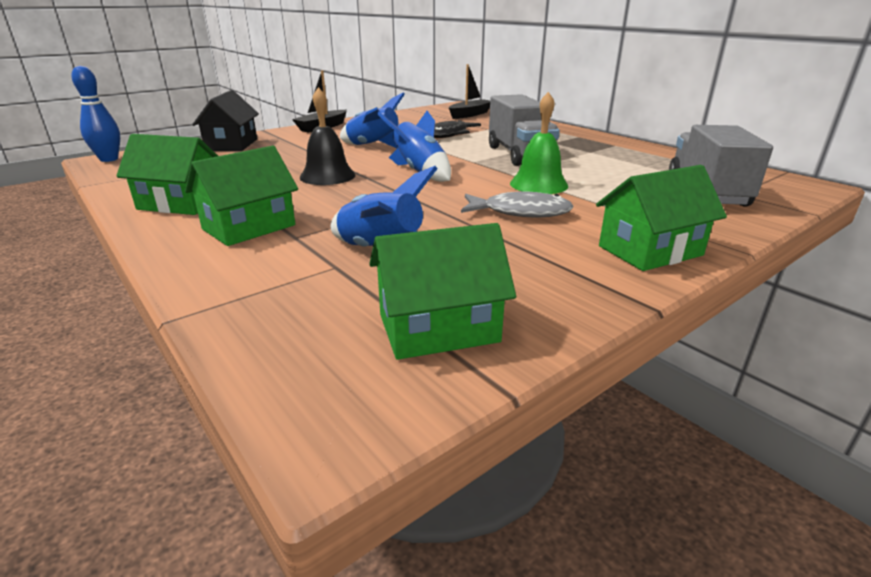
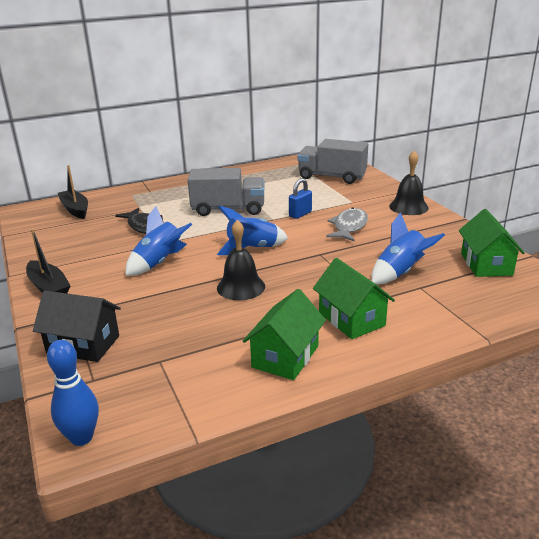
camera: 75 degrees left, 0 degrees up
green bell [510,92,568,194] -> blue padlock [289,178,312,219]
green house [596,165,727,271] -> black bell [389,151,429,215]

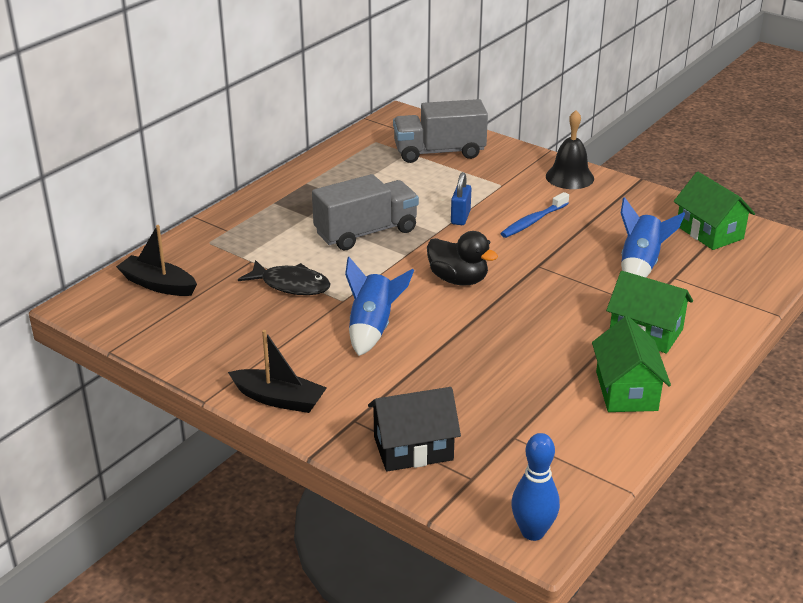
camera: 30 degrees left, 5 degrees up
blue rocket [217,206,288,255] -> black duck [427,231,498,285]
black bell [217,220,265,300] -> none
grey fish [326,208,368,241] -> blue toothbrush [500,192,569,238]

